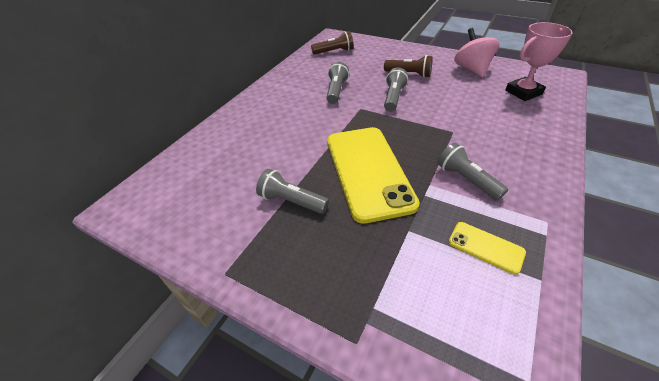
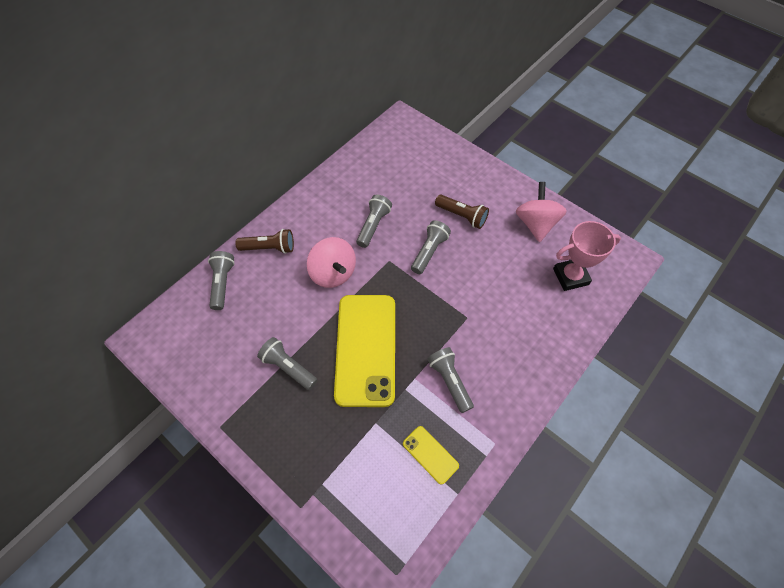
camera: 10 degrees right, 15 degrees up
brown flashlight [311,31,354,55] -> brown flashlight moved to [235,229,294,254]
none -> grey flashlight [208,251,235,310]
none -> pink spinning top [307,237,356,288]

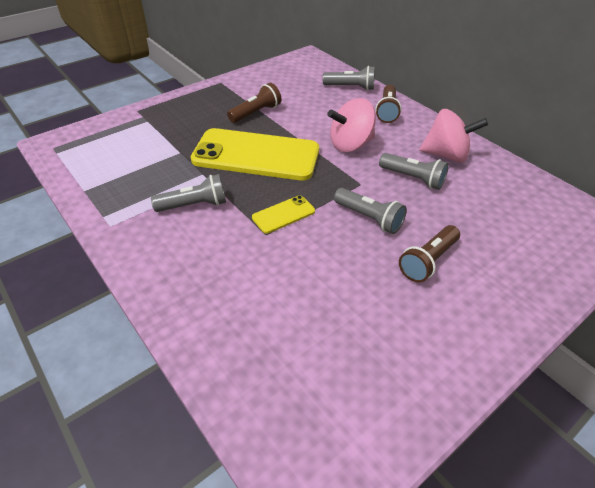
camera: 100 degrees right, 15 degrees down
grey flashlight [257,337,317,390] -> brown flashlight [227,83,281,123]
yellow phone [403,426,459,485] -> yellow phone moved to [252,195,315,234]
pink spinning top [516,182,567,242] -> pink spinning top moved to [419,109,488,163]
pink trophy [553,221,621,291] -> none

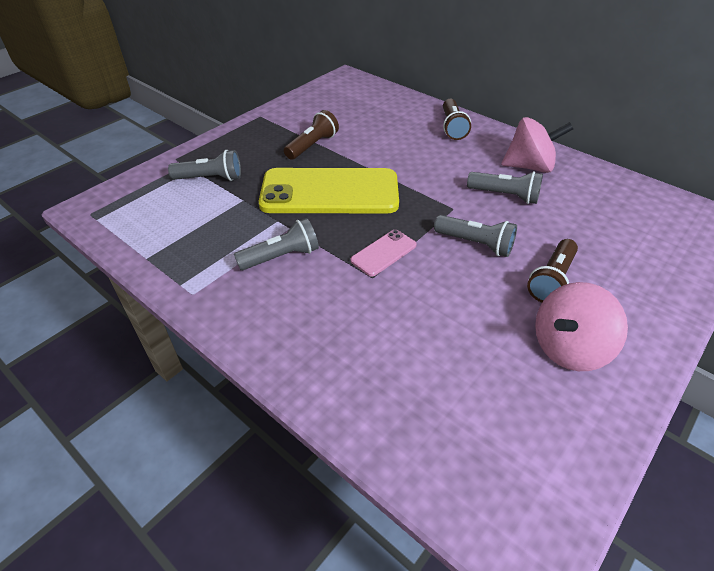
camera: 10 degrees left, 0 degrees up
yellow phone [252,195,315,234] -> pink phone [351,230,417,276]
grey flashlight [323,66,375,91] -> grey flashlight moved to [168,150,241,181]
pink spinning top [327,98,376,152] -> pink spinning top moved to [535,282,628,371]

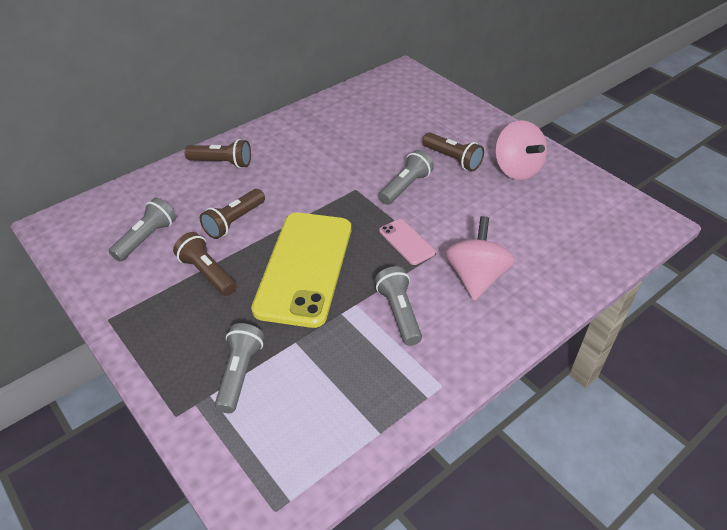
camera: 80 degrees left, 0 degrees up
grey flashlight [467,171,543,204] -> grey flashlight moved to [109,198,176,262]
pink spinning top [501,117,573,173] -> pink spinning top moved to [445,216,515,301]
none -> brown flashlight [200,189,265,239]

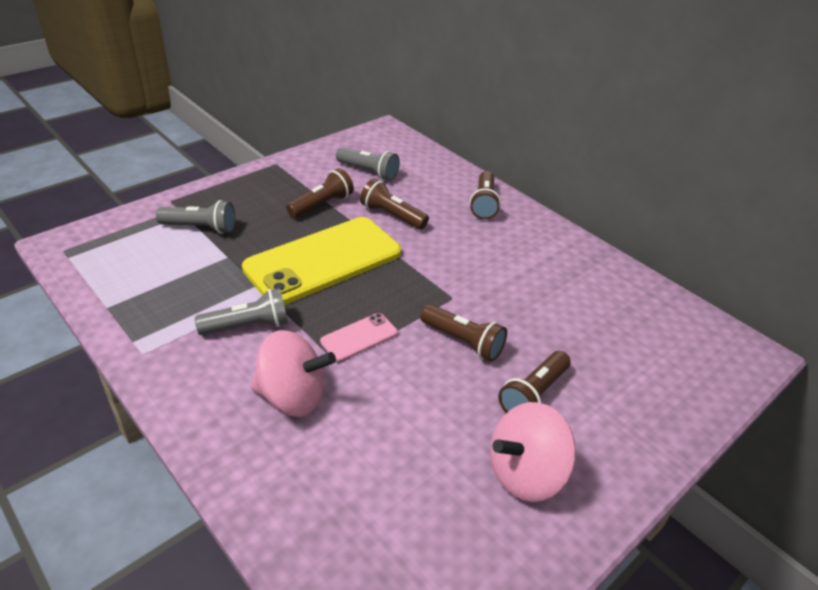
camera: 85 degrees right, 5 degrees down
yellow phone [251,212,351,328] -> yellow phone turned 45 degrees counterclockwise [242,217,401,305]
grey flashlight [379,150,434,205] -> brown flashlight [420,304,507,362]

